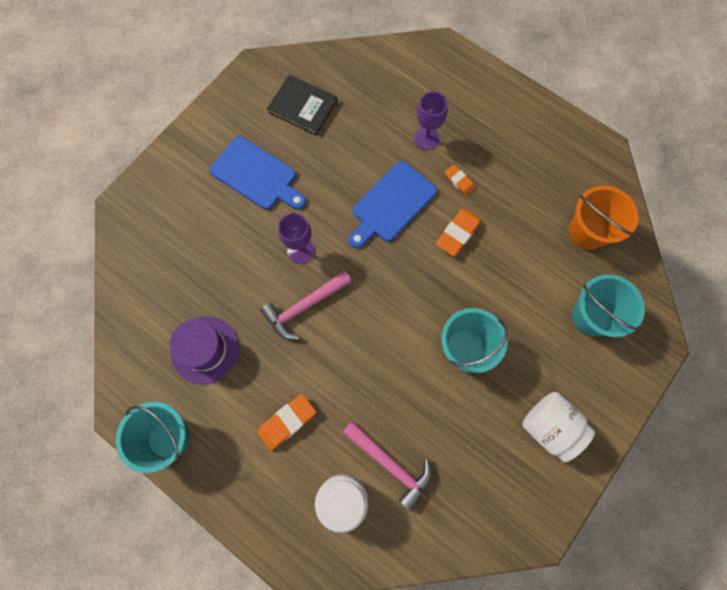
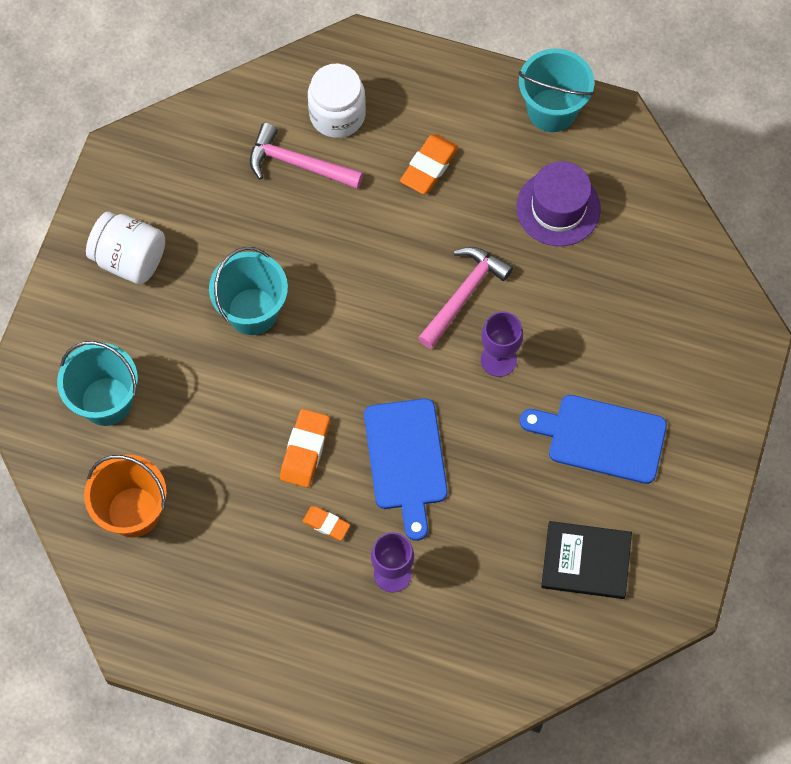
camera: 160 degrees right, 5 degrees down
blue cutting board [348,161,437,248] -> blue cutting board turned 150 degrees clockwise [364,398,448,541]

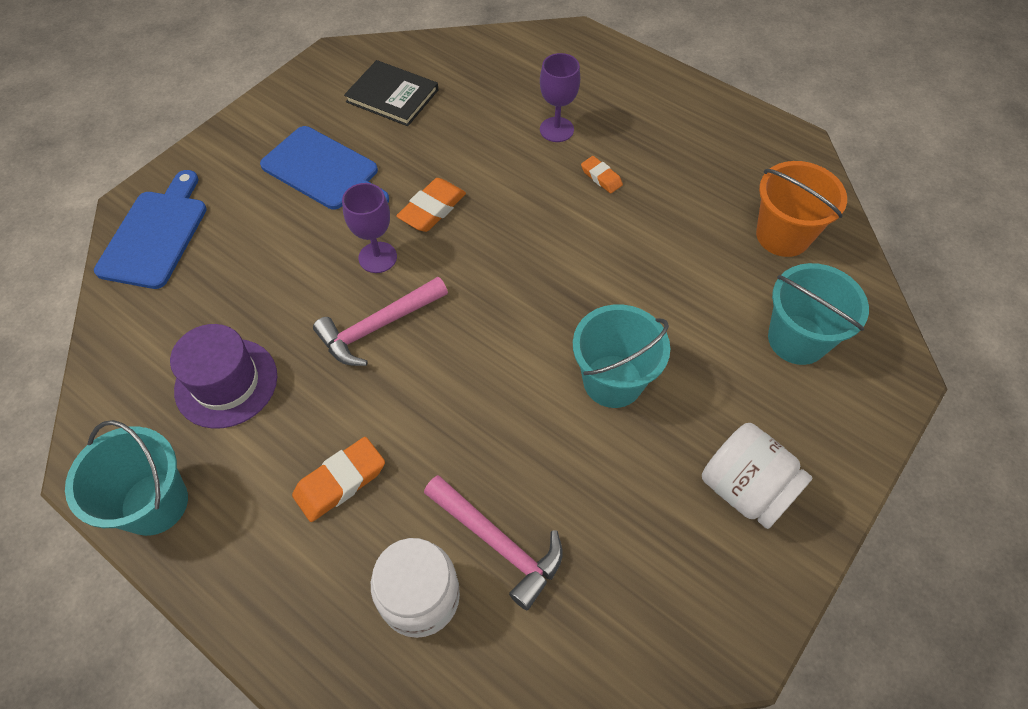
camera: 160 degrees left, 10 degrees down
orange eraser [280,409,330,488] -> orange eraser moved to [396,178,466,232]
blue cutting board [364,398,448,541] -> blue cutting board moved to [94,170,207,289]

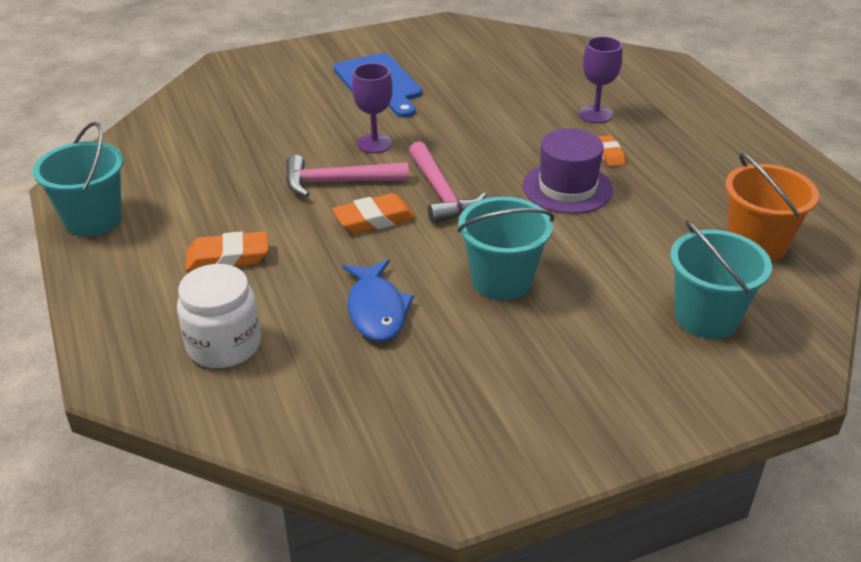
camera: 30 degrees right, 20 degrees down
blue cutting board [94,170,207,289] -> none
purple hat [170,324,277,429] -> purple hat moved to [523,129,613,214]
black book [344,60,438,126] -> none
orange eraser [396,178,466,232] -> orange eraser moved to [332,193,416,234]
pink hammer [424,475,563,610] -> pink hammer moved to [409,141,486,224]
white jar [702,423,813,529] -> none
none -> blue fish [343,260,414,342]

